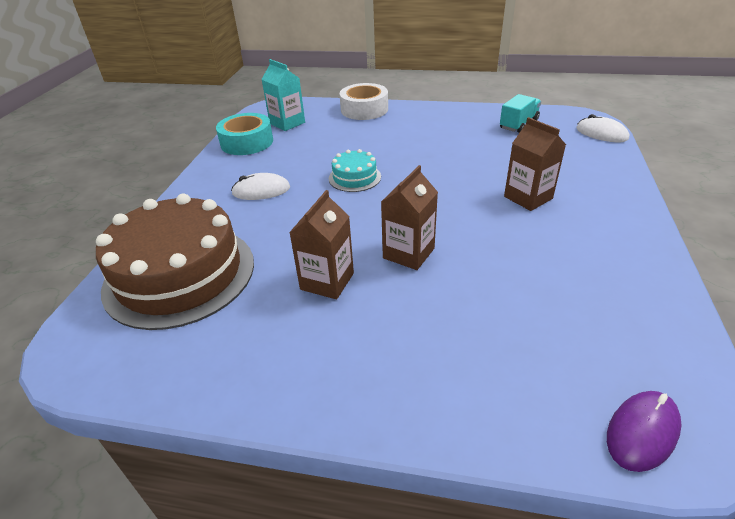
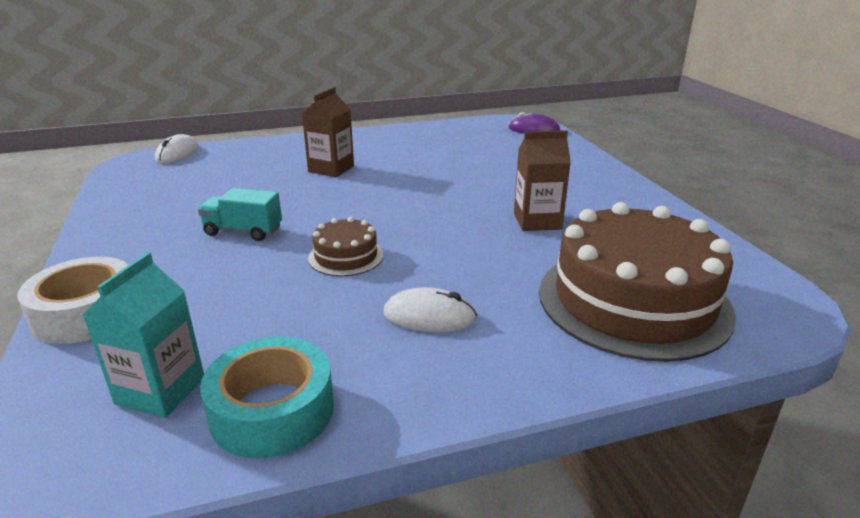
camera: 120 degrees left, 10 degrees down
white mouse [231,173,290,200] -> white mouse turned 45 degrees counterclockwise [384,287,477,332]
turquoise cake [329,149,381,192] -> brown cake [308,217,384,276]
brown carton [381,165,438,270] -> none
turquoise truck [500,94,541,133] -> turquoise truck moved to [198,188,282,241]

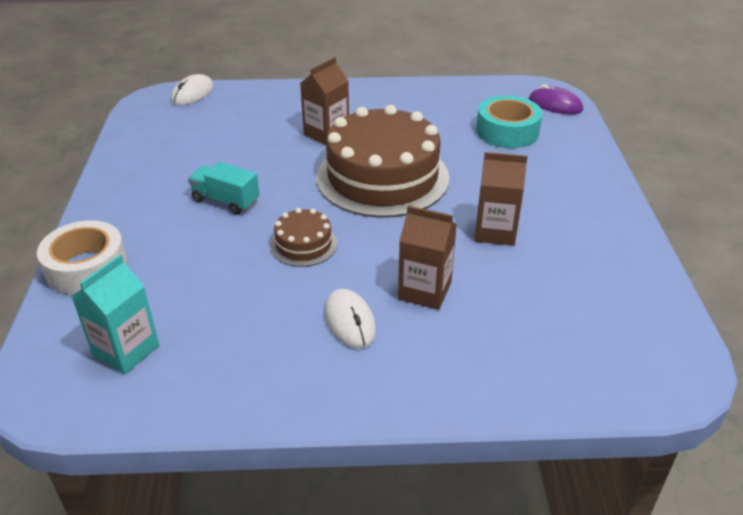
camera: 15 degrees right, 10 degrees up
turquoise tape [200,337,334,458] -> turquoise tape moved to [476,95,543,148]
white mouse [384,287,477,332] -> white mouse turned 45 degrees clockwise [325,289,376,349]
brown cake [539,202,736,362] -> brown cake moved to [316,105,450,218]
none -> brown carton [398,206,457,310]

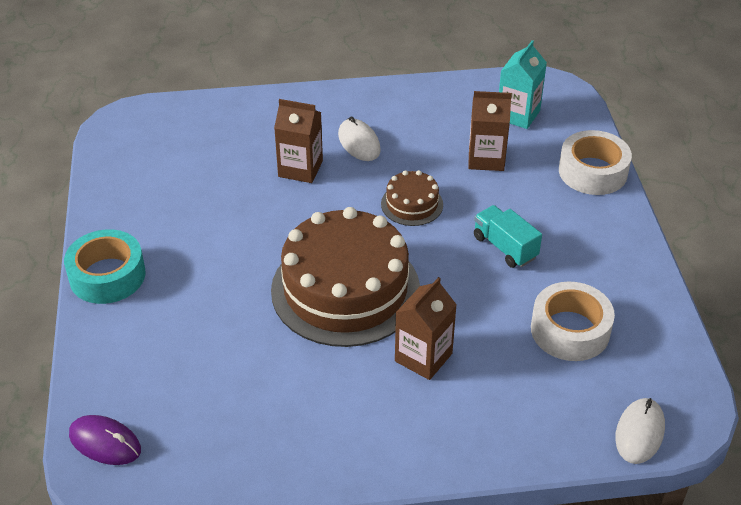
camera: 175 degrees right, 5 degrees up
turquoise truck [188,162,259,215] -> turquoise truck turned 150 degrees counterclockwise [474,205,542,268]
brown carton [475,152,527,246] -> brown carton moved to [468,91,512,171]
turquoise tape [476,95,543,148] -> turquoise tape moved to [64,229,146,304]
none -> white tape [531,282,615,361]

